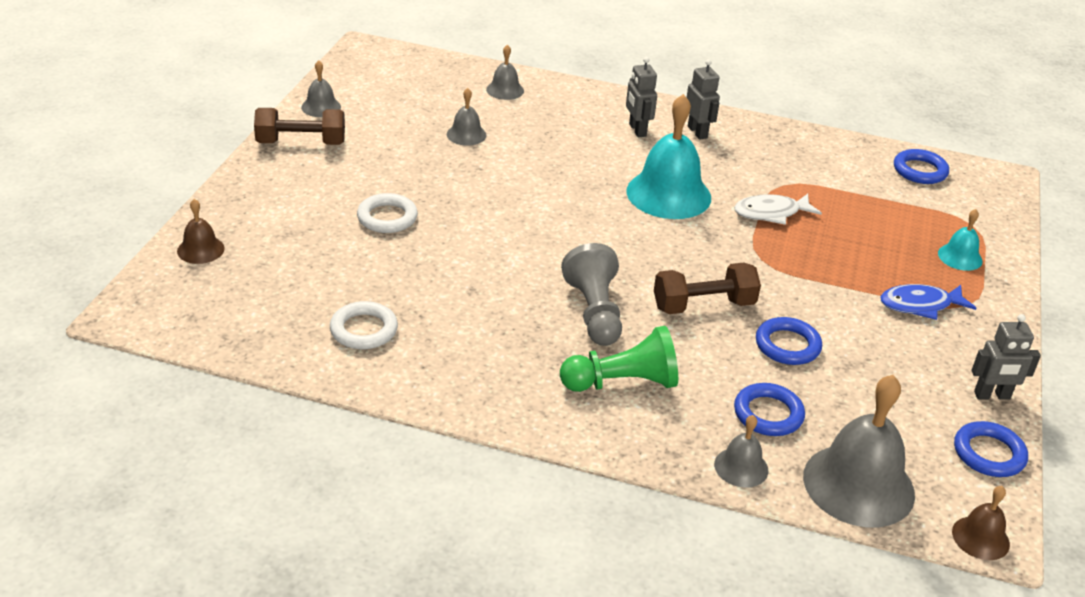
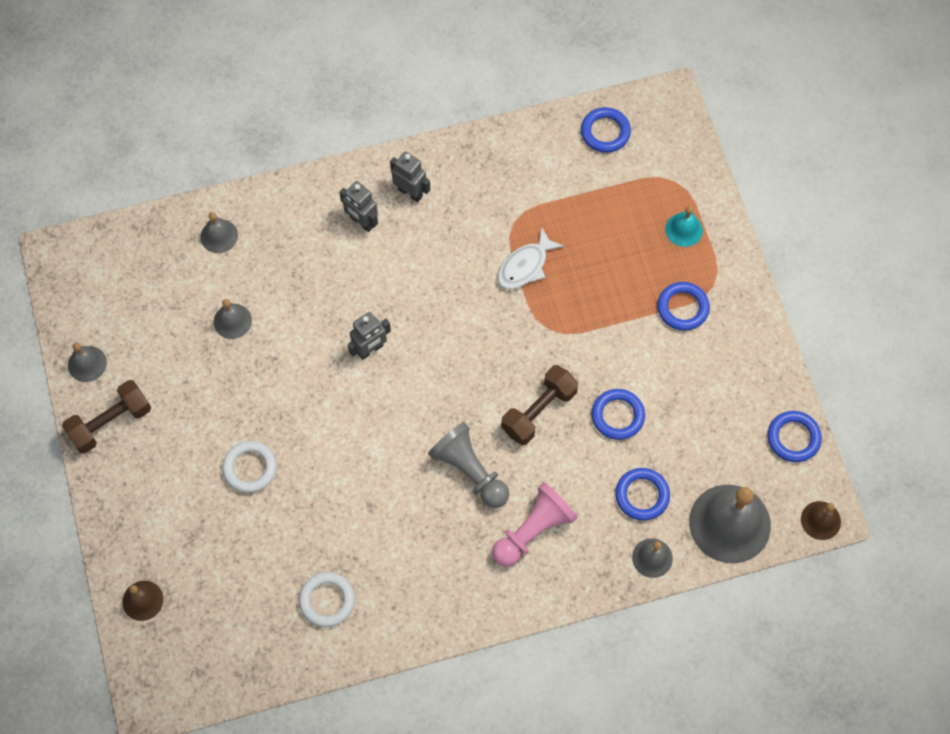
camera: 30 degrees left, 30 degrees up
green pawn [560,326,678,392] -> pink pawn [492,482,578,567]
turquoise bell [626,94,711,219] -> none
blue fish [880,284,976,320] -> blue ring [657,282,710,331]
grey robot [971,314,1041,400] -> grey robot moved to [348,312,391,360]

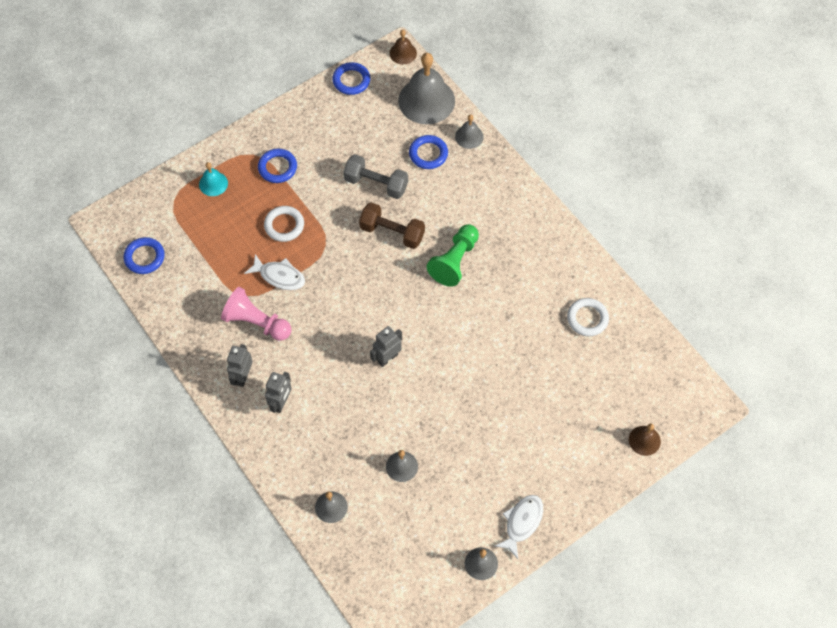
camera: 110 degrees left, 5 degrees down
brown dumbbell [62,380,151,454] -> white fish [495,495,543,559]
white ring [222,441,277,493] -> white ring moved to [264,206,304,242]
grey robot [348,312,391,360] -> grey robot turned 75 degrees counterclockwise [370,326,402,367]
grey pawn [428,422,509,508] -> green pawn [427,224,479,287]
pink pawn [492,482,578,567] -> pink pawn moved to [221,287,291,341]
blue ring [592,389,645,440] -> grey dumbbell [344,154,408,199]

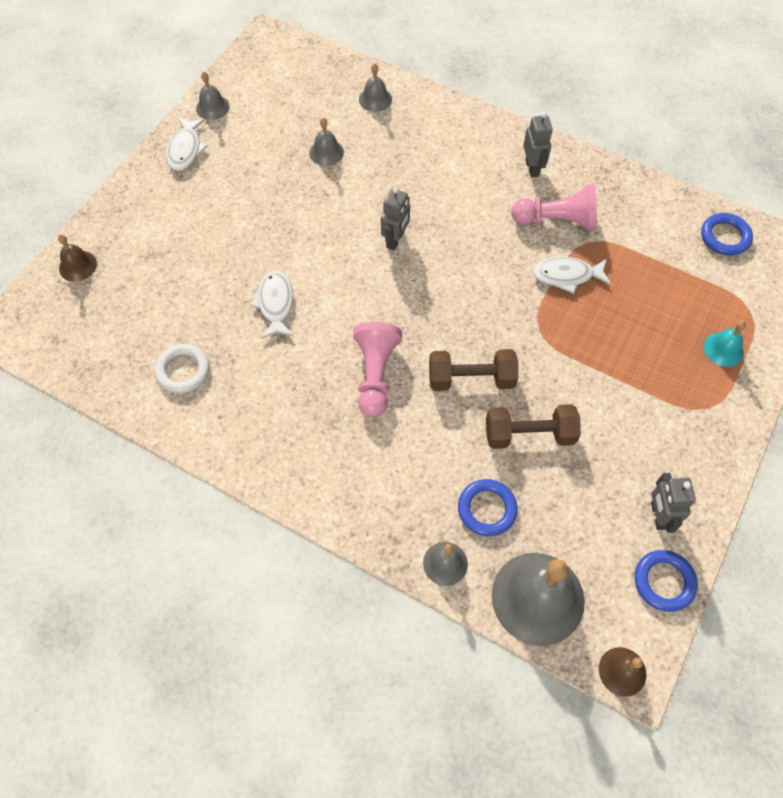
camera: 155 degrees right, 0 degrees up
blue ring [258,149,297,183] -> none
white ring [264,206,304,242] -> none
grey robot [265,372,292,413] -> grey robot moved to [651,473,696,533]
grey dumbbell [344,154,408,199] -> brown dumbbell [486,404,581,449]
green pawn [427,224,479,287] -> pink pawn [353,322,402,417]
none -> white fish [250,271,294,339]

